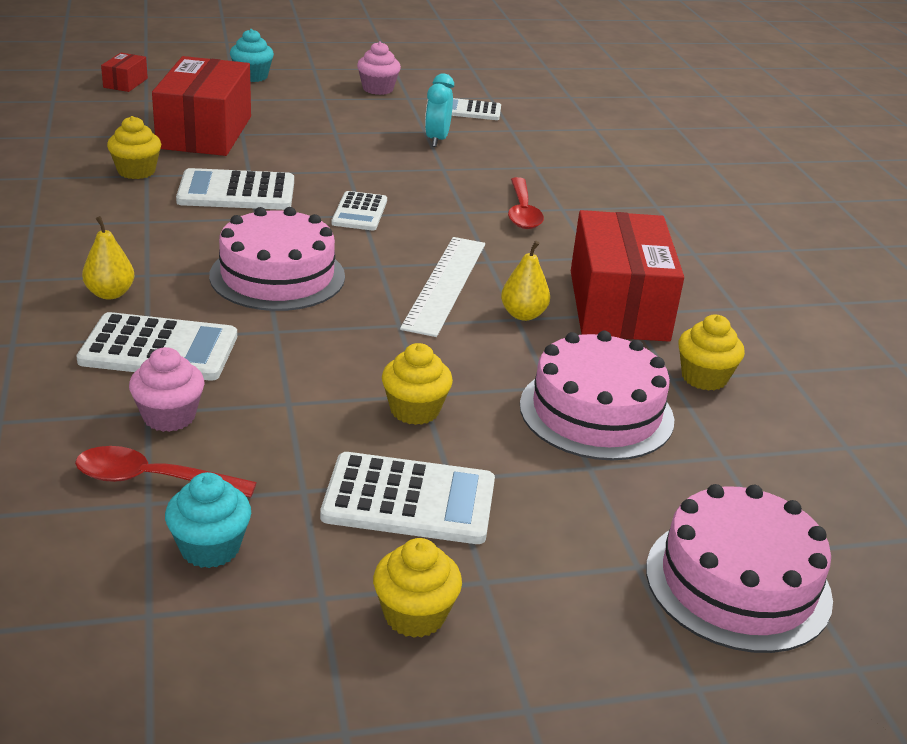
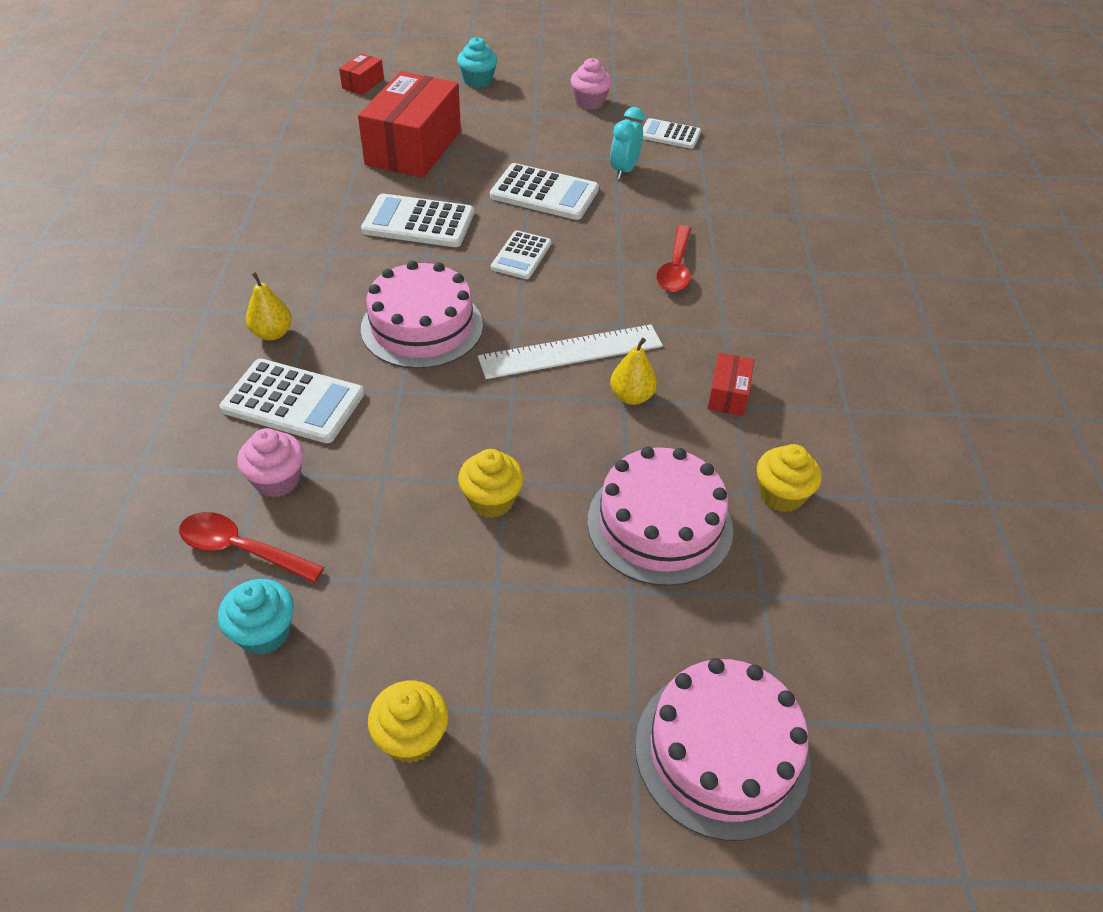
camera: 15 degrees right, 15 degrees up
yellow cupcake [107,116,161,179] -> none
white calculator [320,452,495,544] -> white calculator moved to [490,163,599,220]
white ruler [400,237,485,337] -> white ruler turned 45 degrees clockwise [478,324,663,379]
red box [571,210,684,342] -> red box [707,353,754,416], size x0.43

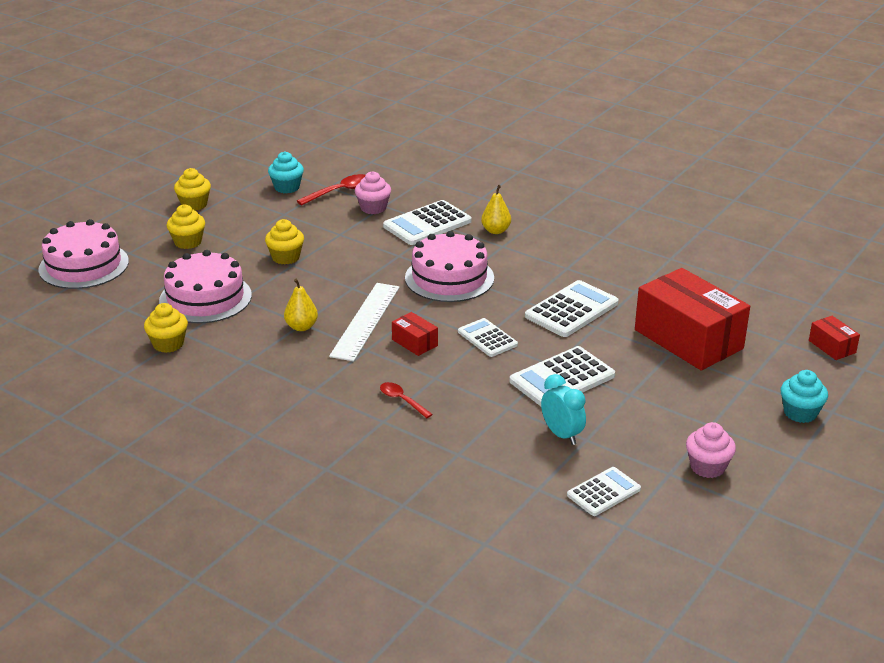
camera: 125 degrees right, 15 degrees down
red spoon [656,225,691,292] -> red spoon [380,382,433,418], size x0.65
red box [707,353,754,416] -> red box moved to [392,312,438,356]
none -> yellow cupcake [167,204,205,249]

